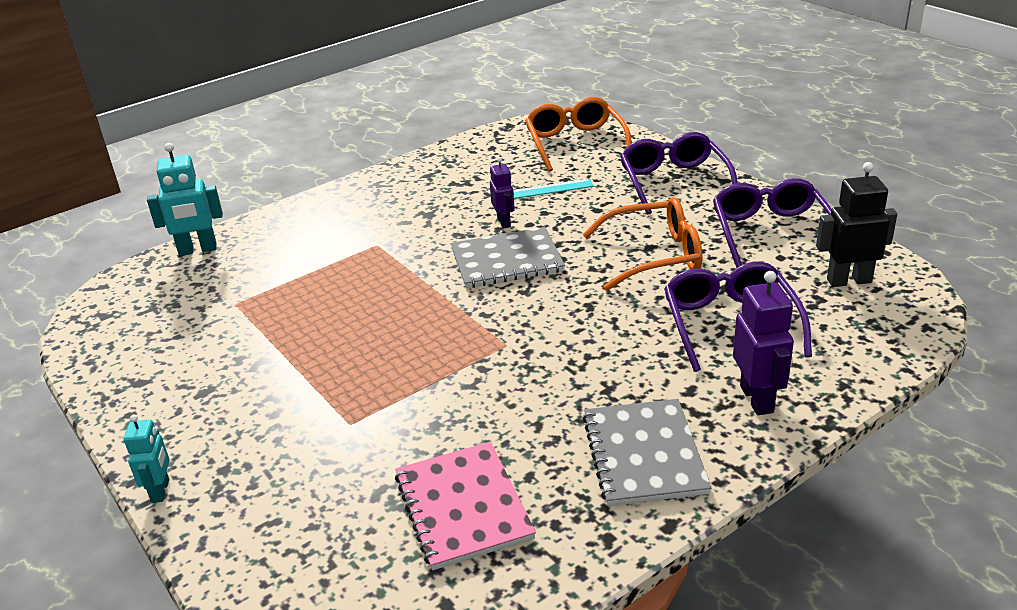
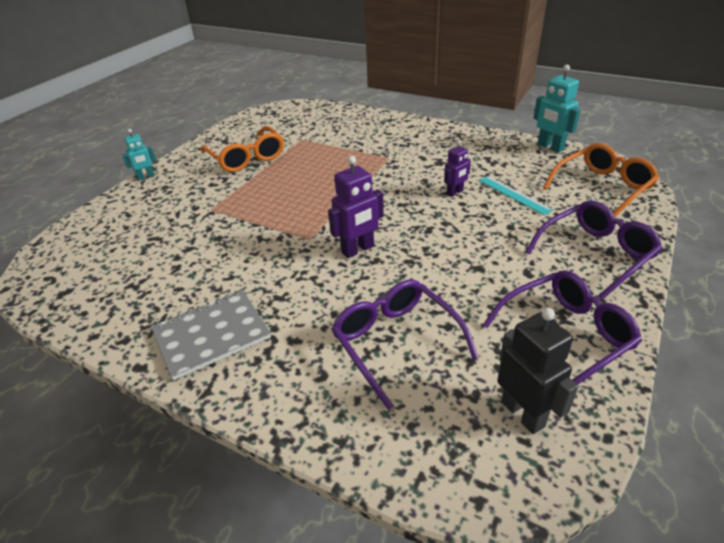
camera: 65 degrees right, 5 degrees up
turquoise robot [147,143,223,256] -> turquoise robot moved to [533,65,581,153]
pink notebook [395,442,536,570] -> none
grey notebook [451,227,565,288] -> none
orange glasses [582,197,702,291] -> orange glasses moved to [201,126,284,172]
purple glasses [664,262,812,372] -> purple glasses turned 90 degrees counterclockwise [331,279,479,410]
purple robot [733,271,794,415] -> purple robot moved to [328,156,384,258]

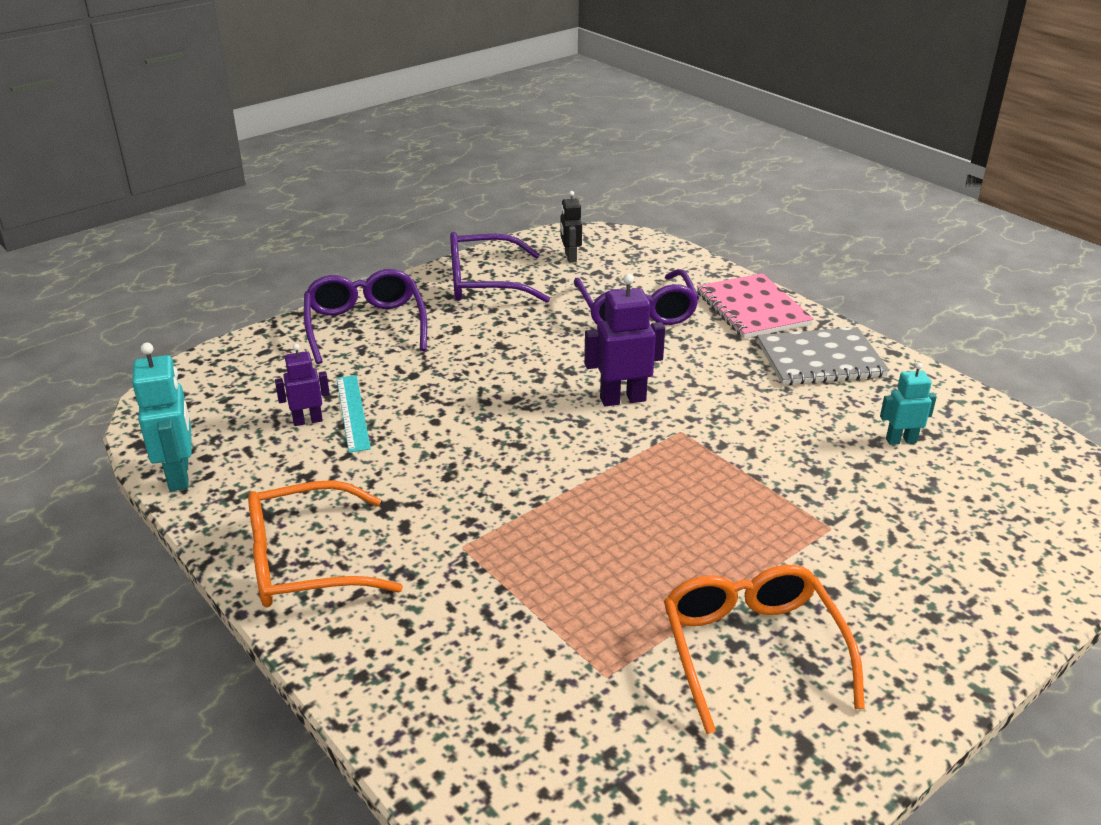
camera: 160 degrees left, 5 degrees down
turquoise robot [122,129,156,180] -> turquoise robot moved to [880,362,937,445]
purple robot [444,140,471,197] -> purple robot moved to [275,344,330,426]
black robot [497,308,578,434] -> black robot [561,191,582,263], size x0.62
purple glasses [525,201,663,300] -> purple glasses turned 90 degrees clockwise [304,269,427,364]
orange glasses [543,143,659,217] -> orange glasses moved to [248,480,403,607]
none -> pink notebook [697,273,814,339]

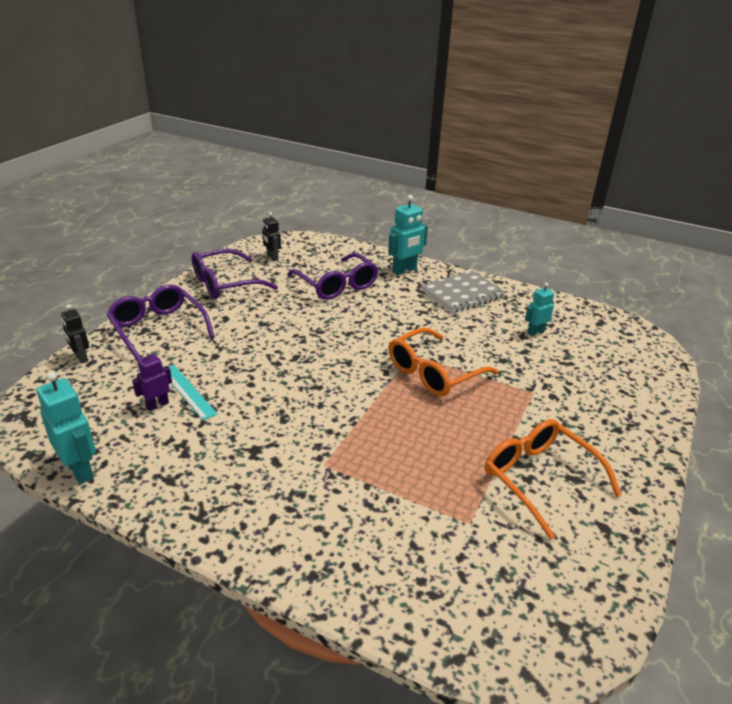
camera: 25 degrees left, 0 degrees up
orange glasses [248,480,403,607] -> orange glasses moved to [389,328,498,397]
purple robot [584,274,665,406] -> none
pink notebook [697,273,814,339] -> turquoise robot [388,195,428,275]
none -> black robot [61,304,89,364]

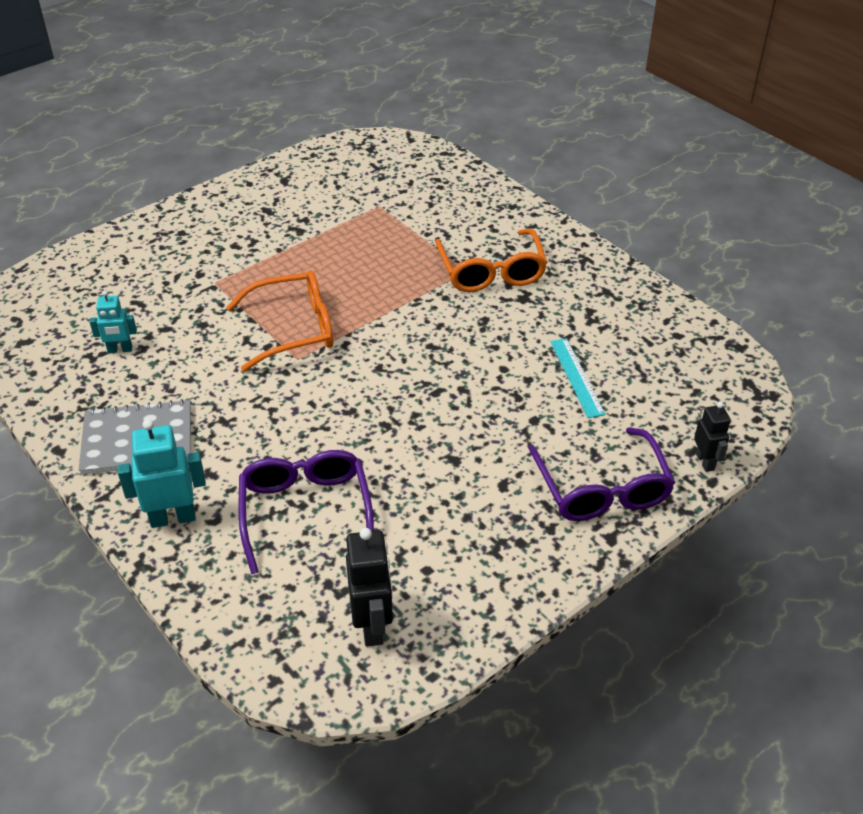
camera: 155 degrees left, 10 degrees up
turquoise robot [36,371,96,484] -> none
purple robot [132,349,172,411] -> none
purple glasses [191,249,278,299] -> none
black robot [262,212,281,261] -> black robot [346,528,393,647], size x1.61
orange glasses [485,419,622,540] -> orange glasses moved to [435,229,548,292]

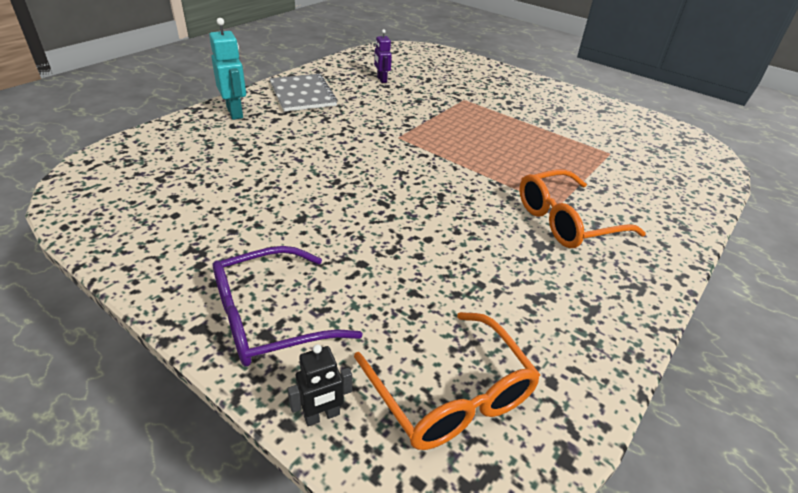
camera: 75 degrees right, 5 degrees down
turquoise robot [89,290,137,353] -> purple robot [374,29,392,83]
orange glasses [226,271,333,372] -> orange glasses moved to [354,312,540,450]
purple glasses [239,450,374,575] -> none
black robot [346,528,393,647] -> none
turquoise ruler [550,338,605,418] -> none

